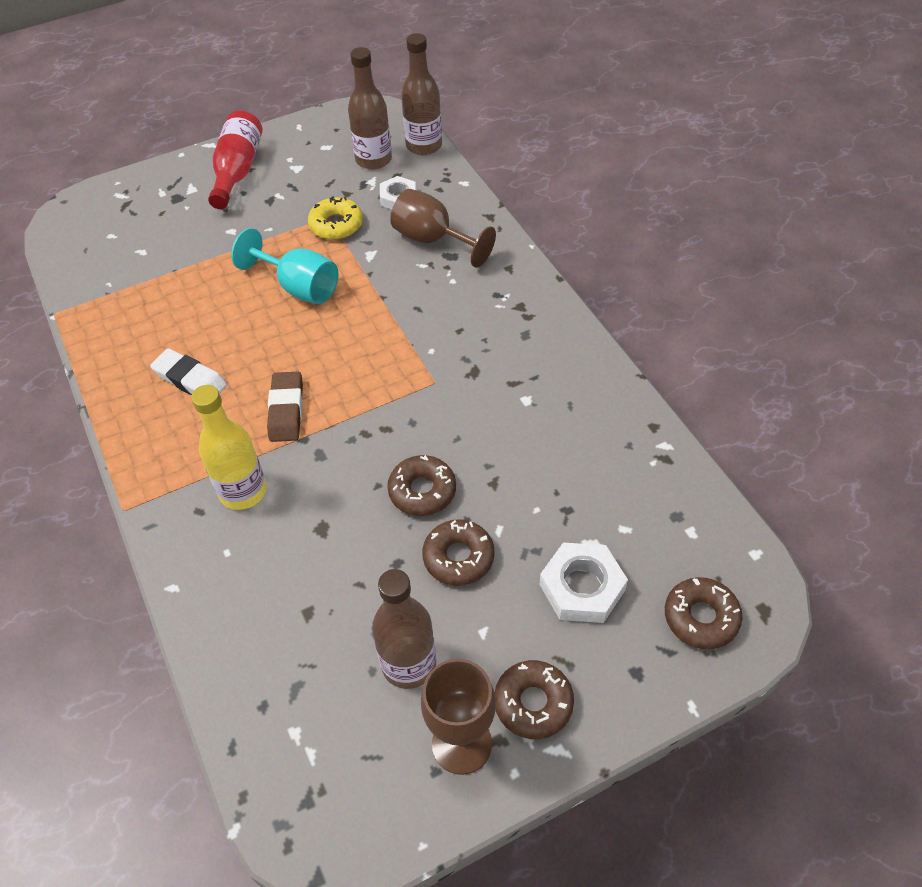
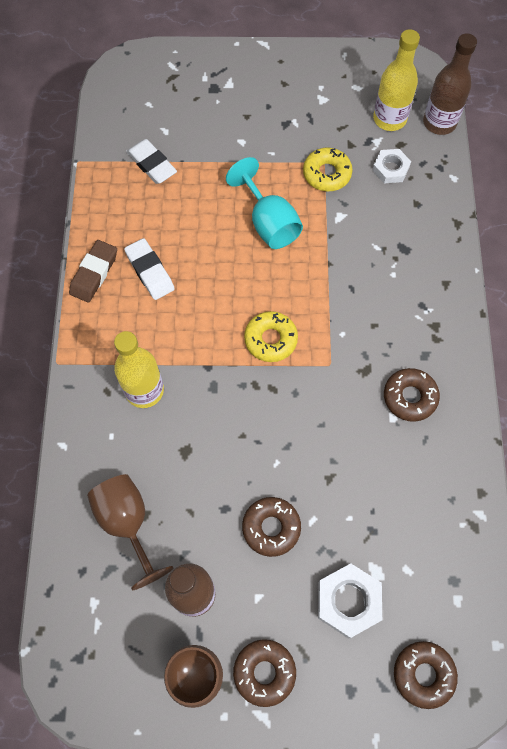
camera: 25 degrees right, 15 degrees up
red bottle [208,111,263,209] -> none
brown eraser [267,372,303,442] -> brown eraser moved to [69,240,117,303]
brown bottle [348,47,392,170] -> yellow bottle [373,29,420,131]
brown donut [387,455,456,516] -> brown donut moved to [384,368,440,422]
brown goblet [390,189,496,268] -> brown goblet moved to [87,474,174,590]
none -> white eraser [126,139,177,184]
none -> yellow donut [244,311,298,362]

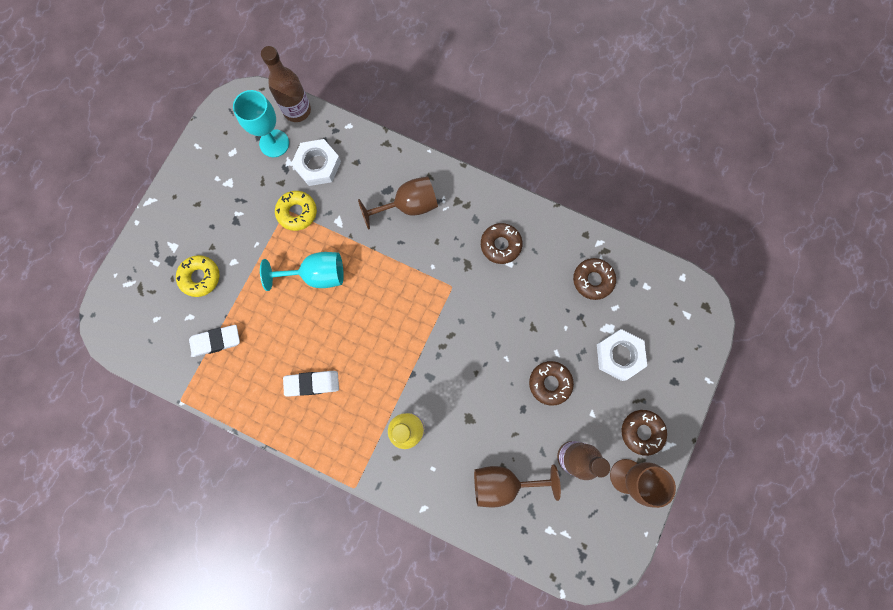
camera: 65 degrees left, 10 degrees up
brown eraser [69,240,117,303] -> none
yellow donut [244,311,298,362] -> yellow donut moved to [176,255,219,297]
white nut [372,149,411,183] -> white nut [291,139,341,186], size x1.51
yellow bottle [373,29,420,131] -> turquoise goblet [233,90,289,157]
brown donut [394,641,458,709] -> brown donut moved to [573,258,616,300]
none -> brown goblet [358,176,438,229]

